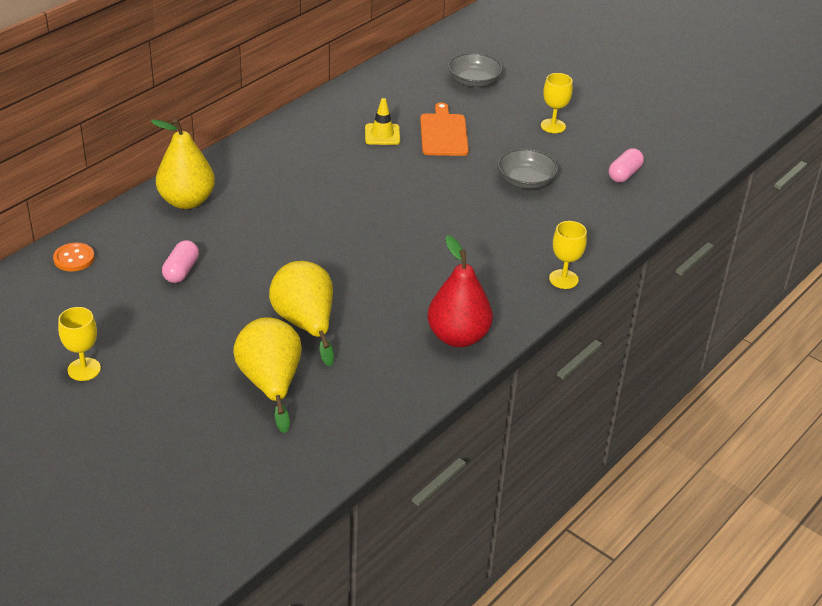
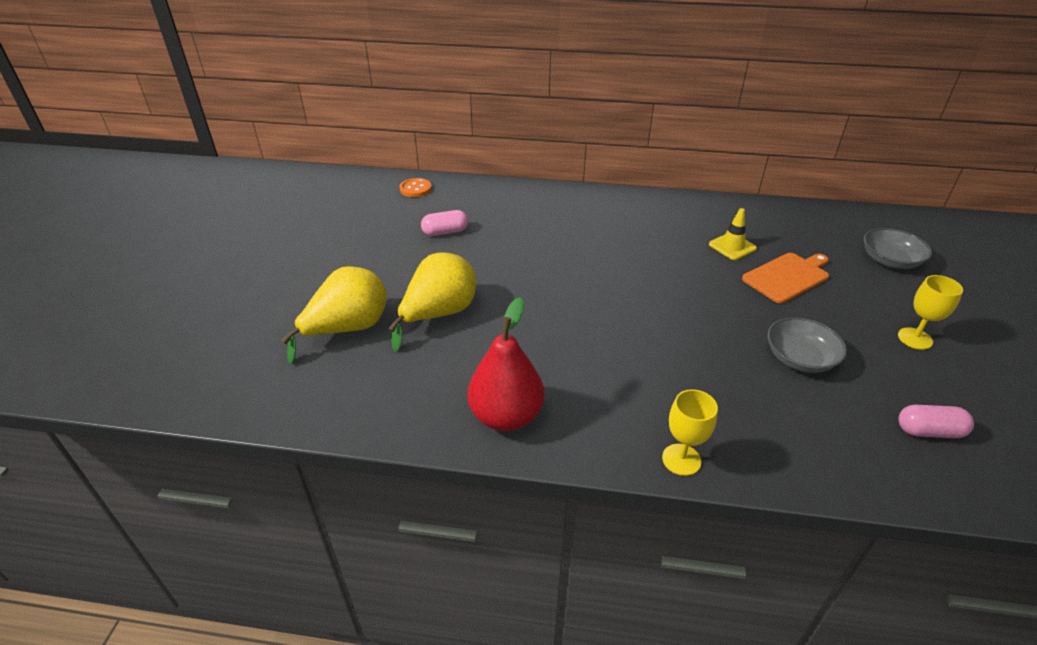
camera: 60 degrees right, 0 degrees up
yellow goblet [58,307,101,381] -> none
yellow pear [151,119,215,209] -> none

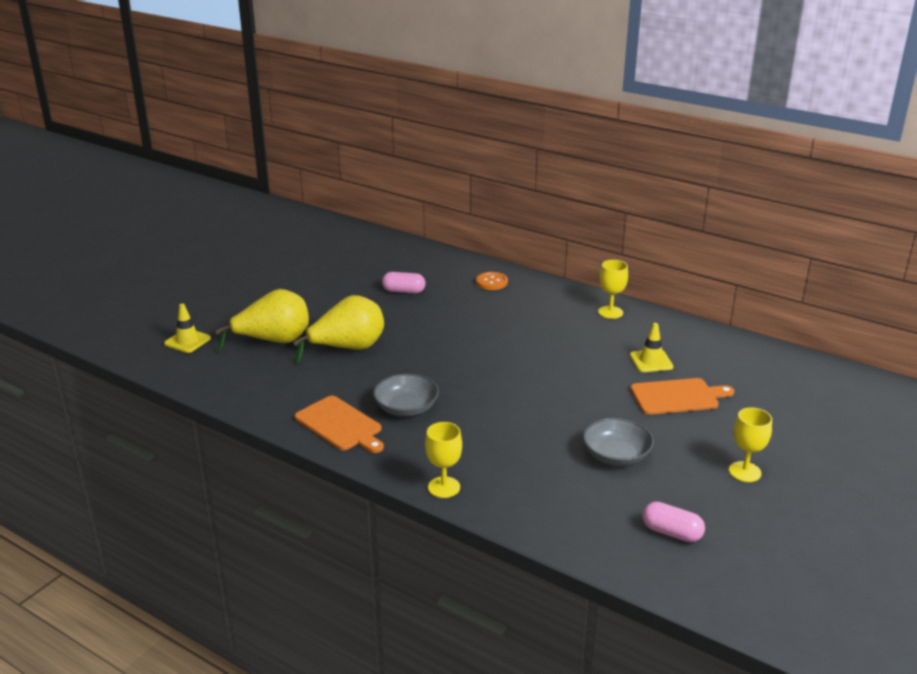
camera: 25 degrees right, 10 degrees down
orange button [400,178,432,197] -> orange button moved to [476,272,508,290]
red pear [467,297,544,431] -> orange cutting board [295,396,384,453]
grey bowl [863,228,932,269] -> grey bowl moved to [373,374,439,416]
none -> yellow traffic cone [164,304,211,353]
none -> yellow goblet [598,260,628,319]

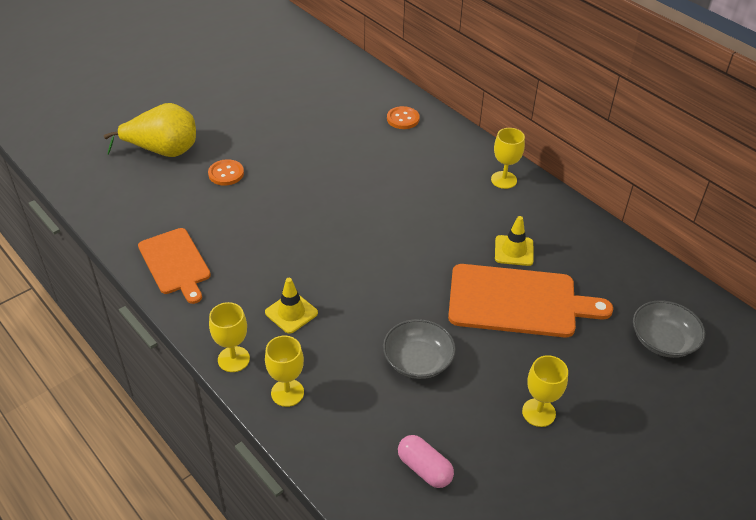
camera: 15 degrees right, 15 degrees up
yellow traffic cone [164,304,211,353] -> yellow traffic cone moved to [265,278,318,334]
yellow pear [293,295,384,364] -> orange button [208,159,244,186]
grey bowl [373,374,439,416] -> grey bowl moved to [633,300,705,358]
pink capsule [382,272,426,293] -> none
orange cutting board [630,378,734,415] -> orange cutting board [448,264,613,337], size x1.51
none -> yellow goblet [265,336,304,407]

